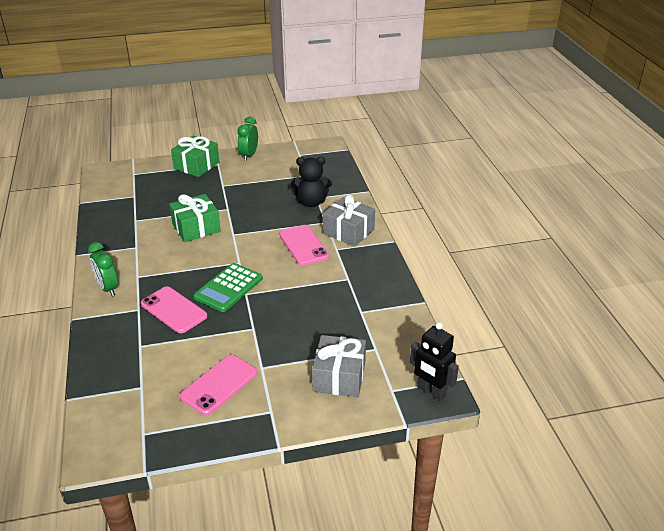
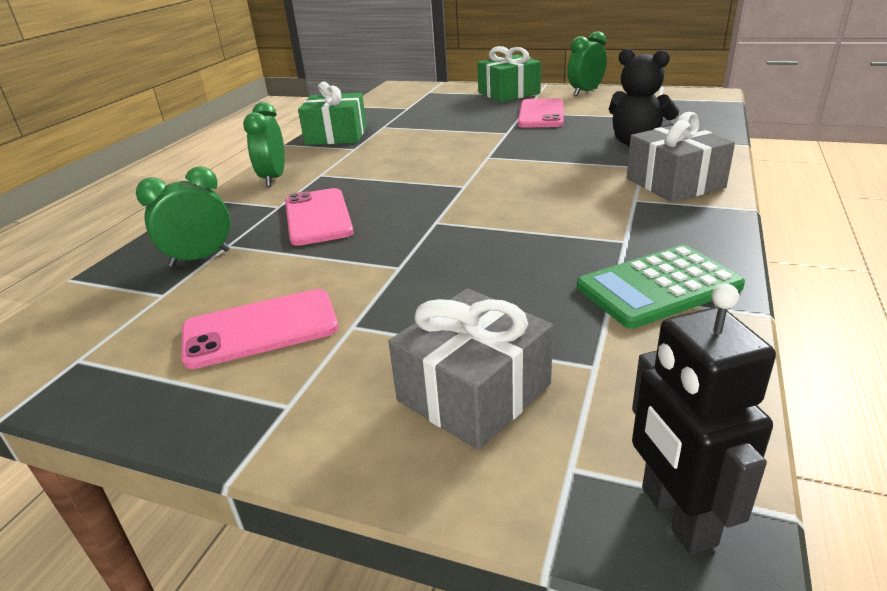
camera: 35 degrees right, 5 degrees down
green gift [169,194,221,242] -> green gift moved to [298,82,367,145]
green calculator [193,263,263,312] -> green calculator moved to [577,245,745,329]
pink phone [279,225,329,266] -> pink phone moved to [518,98,563,128]
none -> green clock [136,166,230,267]

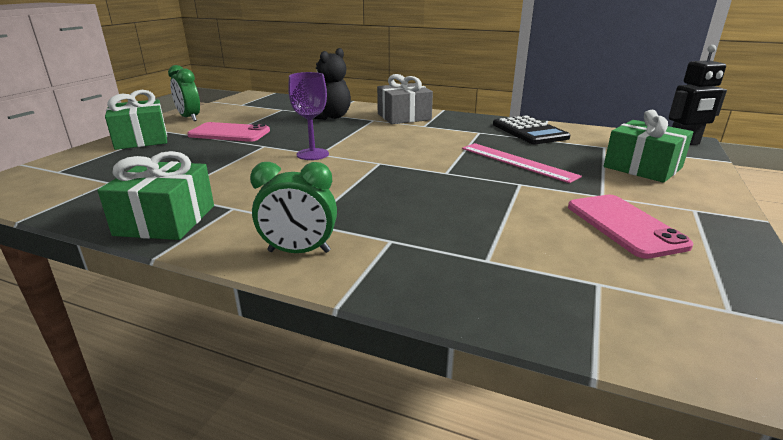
camera: 90 degrees left, 5 degrees down
green clock [136,166,230,267] -> none
pink phone [285,188,354,246] -> none
grey gift [388,288,553,450] -> green gift [604,110,693,183]
green calculator [577,245,745,329] -> black calculator [493,115,570,144]
none -> purple goblet [288,72,329,160]
none -> pink ruler [462,143,582,183]

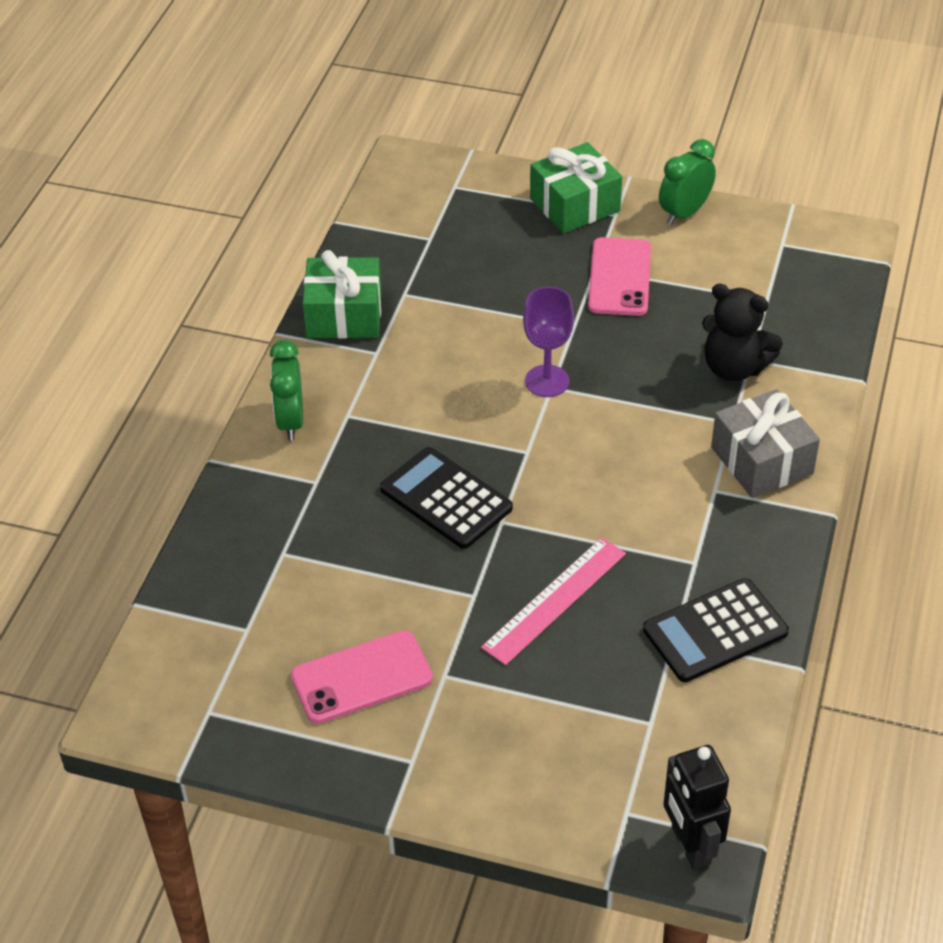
camera: 85 degrees right, 20 degrees up
green gift [604,110,693,183] -> none
none -> black calculator [380,447,513,549]

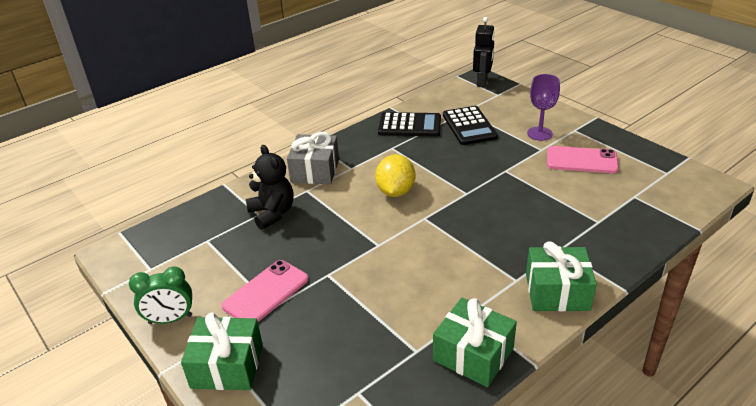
camera: 145 degrees left, 10 degrees down
green clock [270,340,303,440] -> green gift [526,241,597,311]
black calculator [380,447,513,549] -> black calculator moved to [443,106,498,145]
pink ruler [481,537,626,665] -> none
purple goblet [523,287,574,397] -> purple goblet moved to [527,74,560,141]
none -> yellow lemon [375,154,415,197]

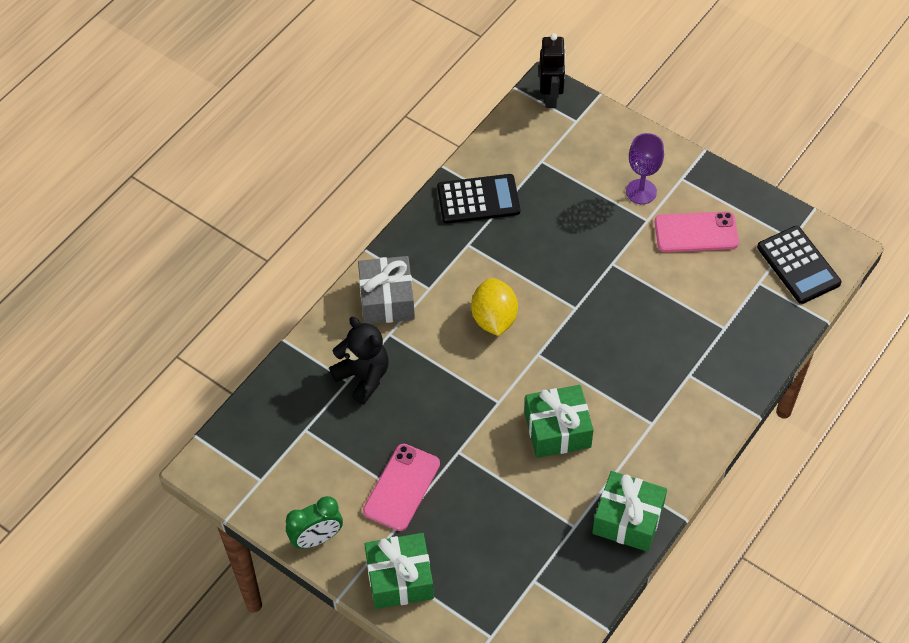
camera: 15 degrees left, 20 degrees up
black calculator [443,106,498,145] -> black calculator moved to [757,226,842,304]
green gift [526,241,597,311] -> green gift moved to [525,385,593,458]

